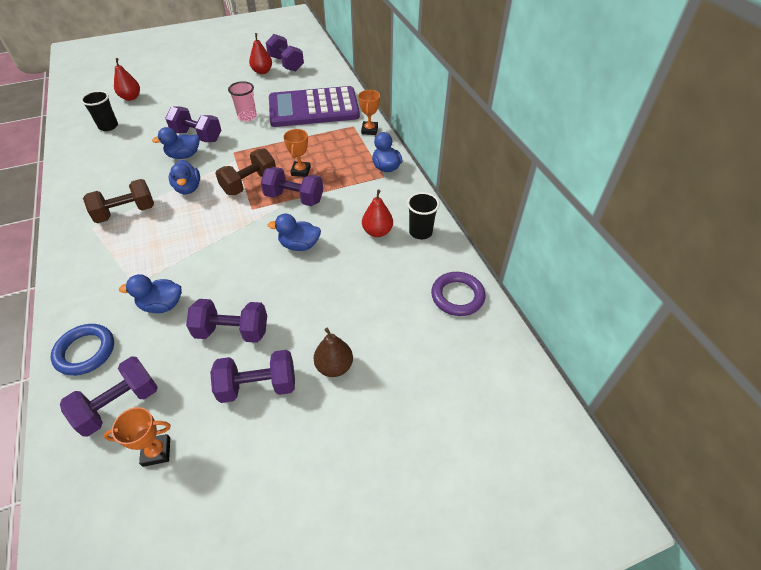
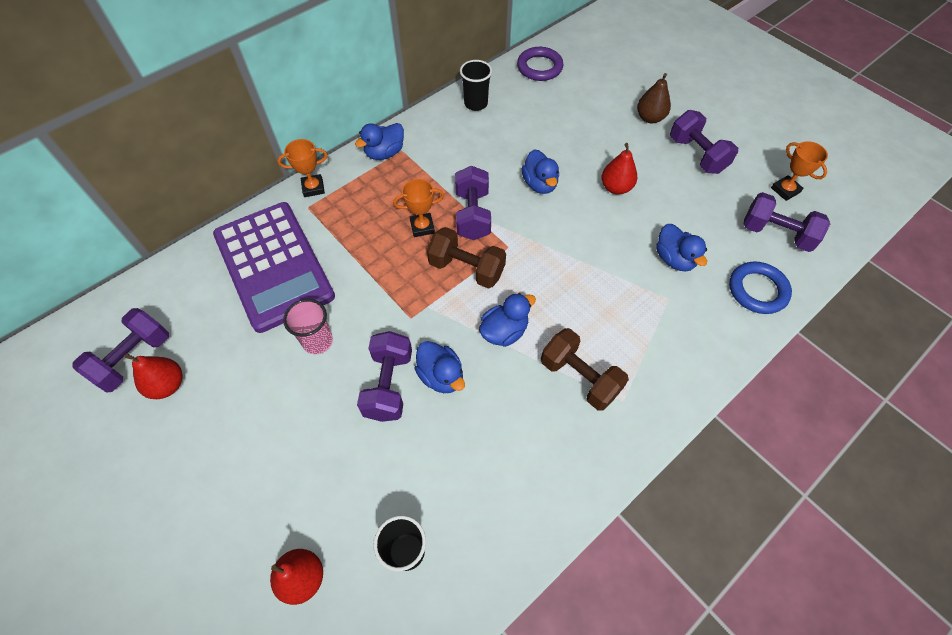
camera: 110 degrees left, 10 degrees up
purple dumbbell [186,299,267,343] -> none
red pear [362,190,393,237] -> red pear moved to [602,143,637,195]

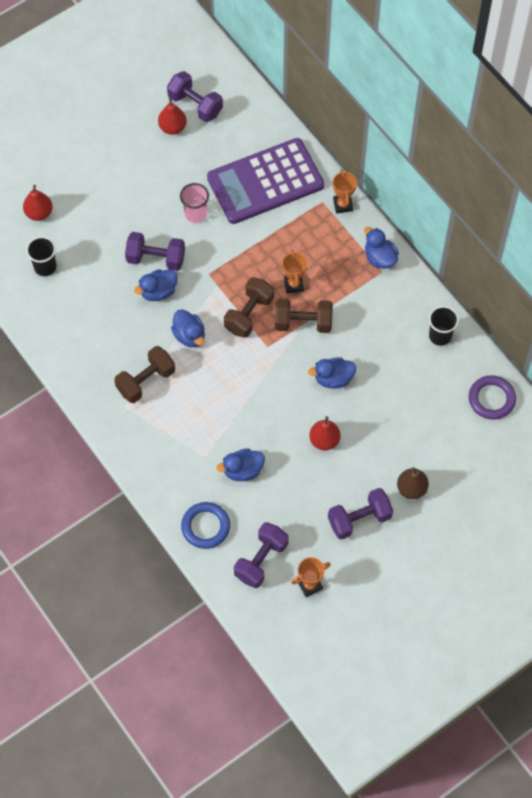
camera: 95 degrees right, 5 degrees up
purple dumbbell [455,166,491,240] -> brown dumbbell [275,299,333,333]

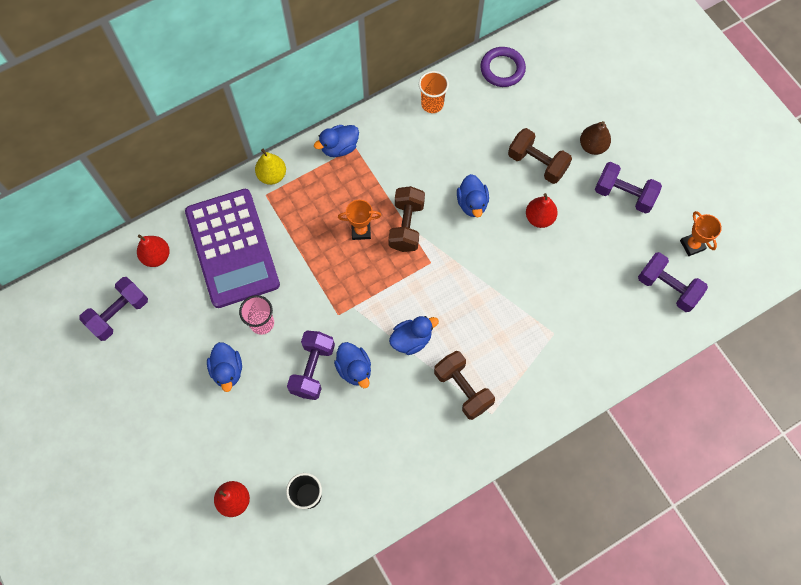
camera: 85 degrees left, 5 degrees up
red pear [158,98,187,135] -> red pear moved to [137,234,170,267]
blue ring [181,502,230,549] -> none
blue duck [216,448,265,481] -> blue duck moved to [207,342,242,392]
brown dumbbell [224,277,274,338] -> brown dumbbell moved to [508,128,572,184]
purple dumbbell [328,488,393,540] -> purple dumbbell turned 45 degrees counterclockwise [595,162,662,214]
orange trophy [333,169,357,213] -> yellow pear [255,149,286,185]
black cup [429,306,459,346] -> orange cup [419,71,449,113]

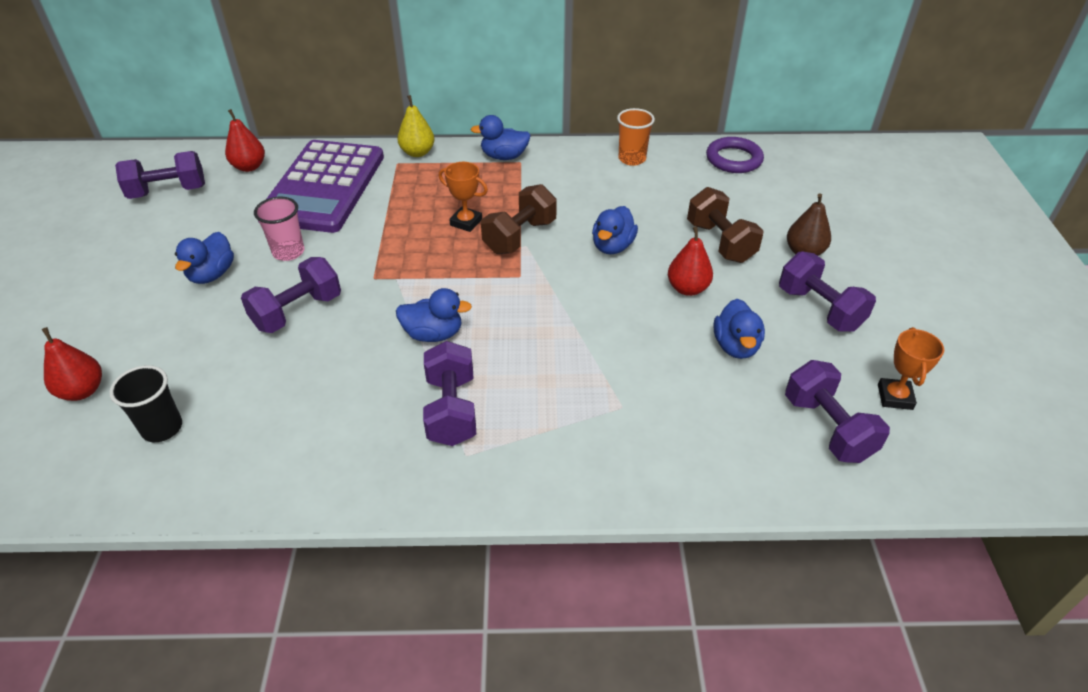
camera: 30 degrees right, 25 degrees down
blue duck [334,342,371,388] -> blue duck moved to [714,299,765,359]
brown dumbbell [434,351,495,420] -> purple dumbbell [423,341,476,446]

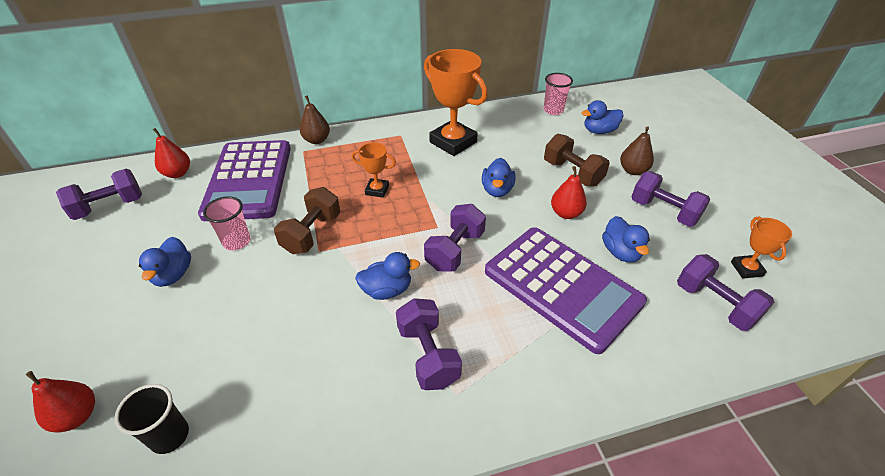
camera: 15 degrees left, 0 degrees up
purple dumbbell [241,257,341,333] -> purple dumbbell moved to [424,204,486,271]
yellow pear [398,95,434,157] -> brown pear [300,95,330,144]
blue duck [470,115,531,160] -> blue duck moved to [581,100,624,134]
brown dumbbell [481,184,557,254] -> brown dumbbell moved to [274,187,340,254]
orange cup [617,108,655,166] -> none
purple ring [706,137,764,173] -> pink cup [543,73,573,115]
none -> orange trophy [424,49,488,156]
none -> purple calculator [485,227,647,354]

